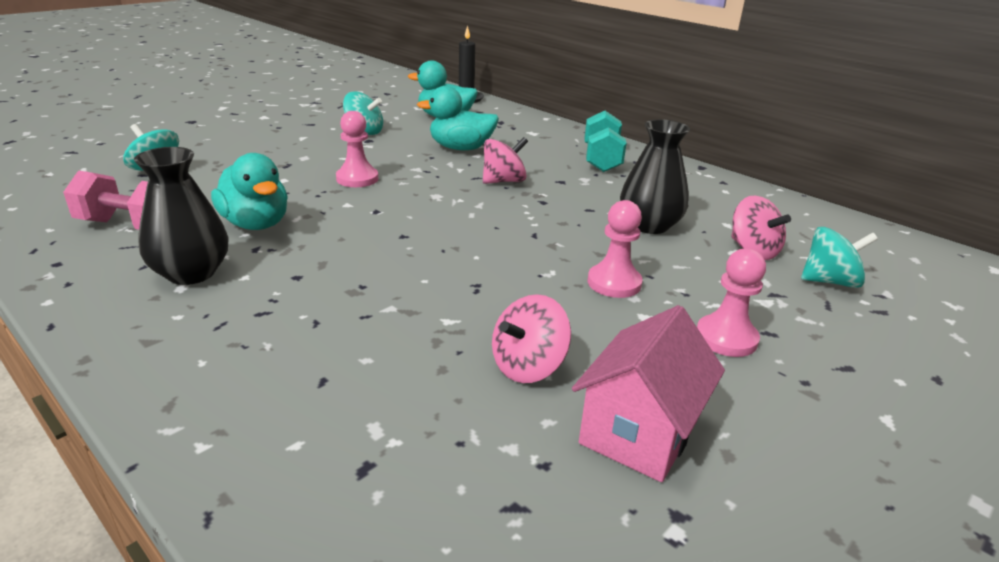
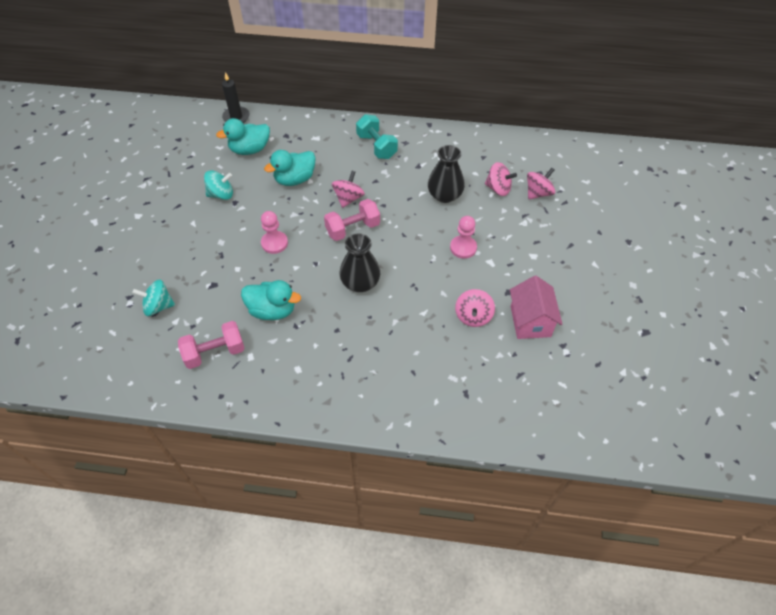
camera: 35 degrees left, 25 degrees up
black vase [134,147,229,285] -> black vase moved to [340,233,380,292]
pink pawn [697,248,766,357] -> none
turquoise spinning top [801,227,878,288] -> pink spinning top [527,168,555,200]
none -> pink dumbbell [324,199,380,241]

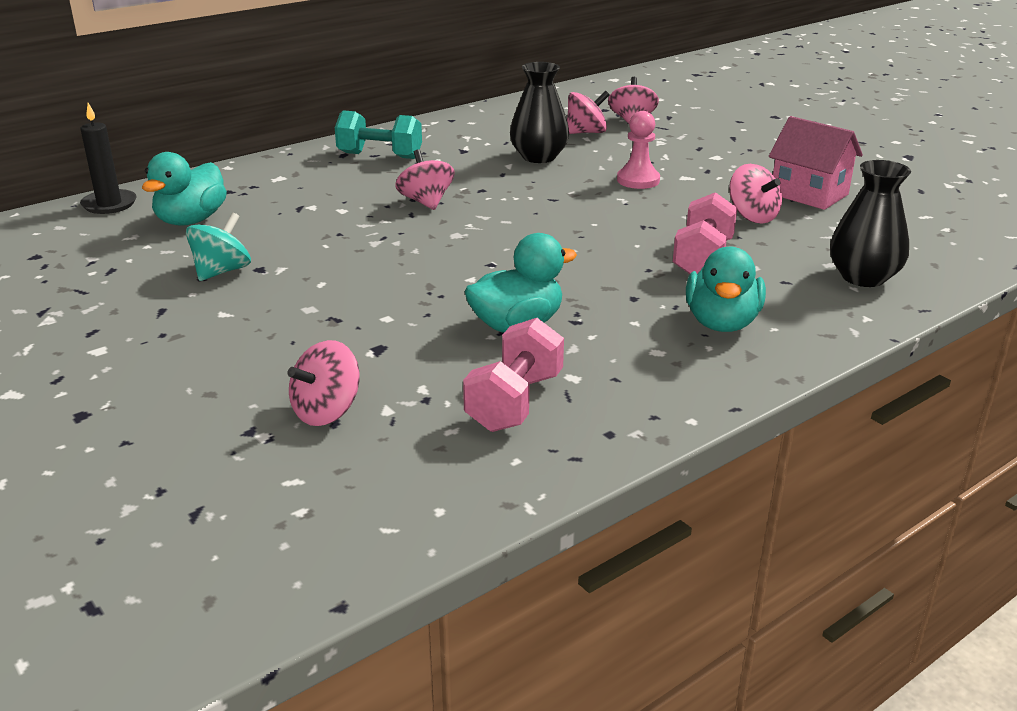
camera: 45 degrees left, 25 degrees down
turquoise spinning top [132,280,175,316] -> pink spinning top [287,340,360,426]
pink pawn [261,211,288,254] -> none
turquoise duck [264,150,316,186] -> turquoise duck moved to [686,247,766,332]
pink dumbbell [324,199,380,241] -> pink dumbbell moved to [673,192,737,274]
black vase [340,233,380,292] -> black vase moved to [830,160,911,287]

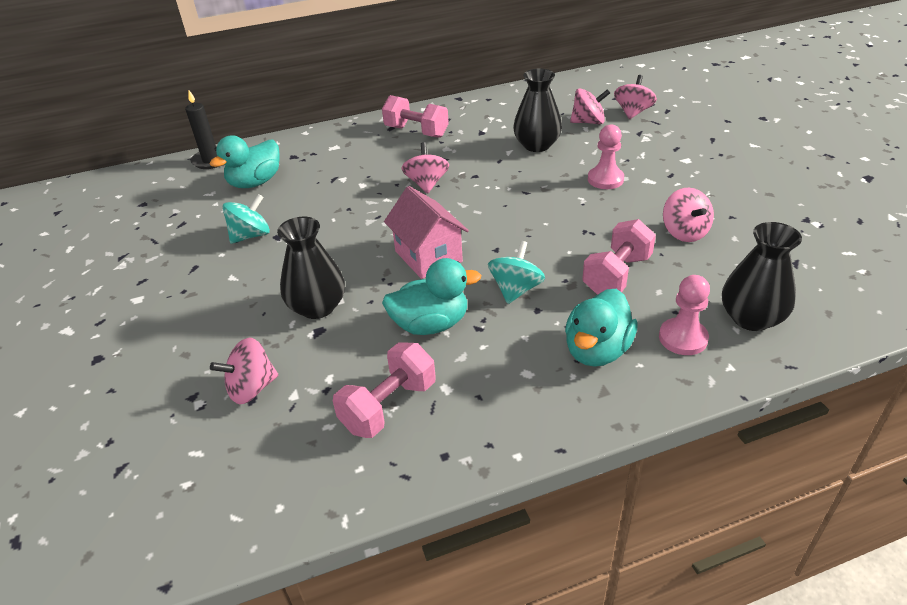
camera: 20 degrees right, 10 degrees up
turquoise dumbbell [335,110,422,159] -> pink dumbbell [382,95,449,138]
pink house [769,116,863,210] -> pink house moved to [384,186,469,279]
none -> black vase [277,217,345,319]
none -> turquoise spinning top [488,241,545,304]
none -> pink pawn [659,275,710,355]

